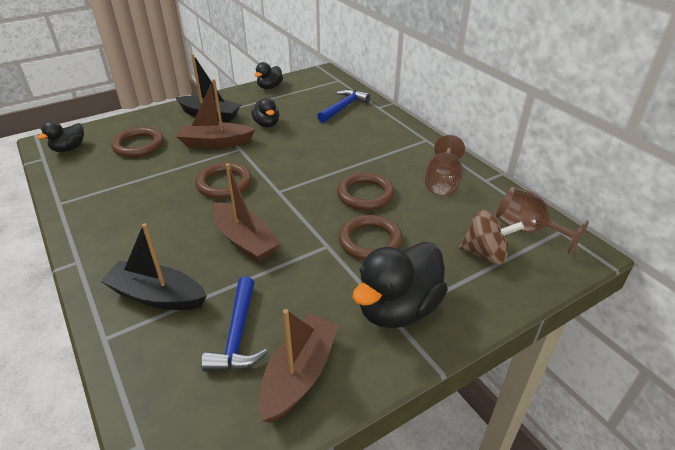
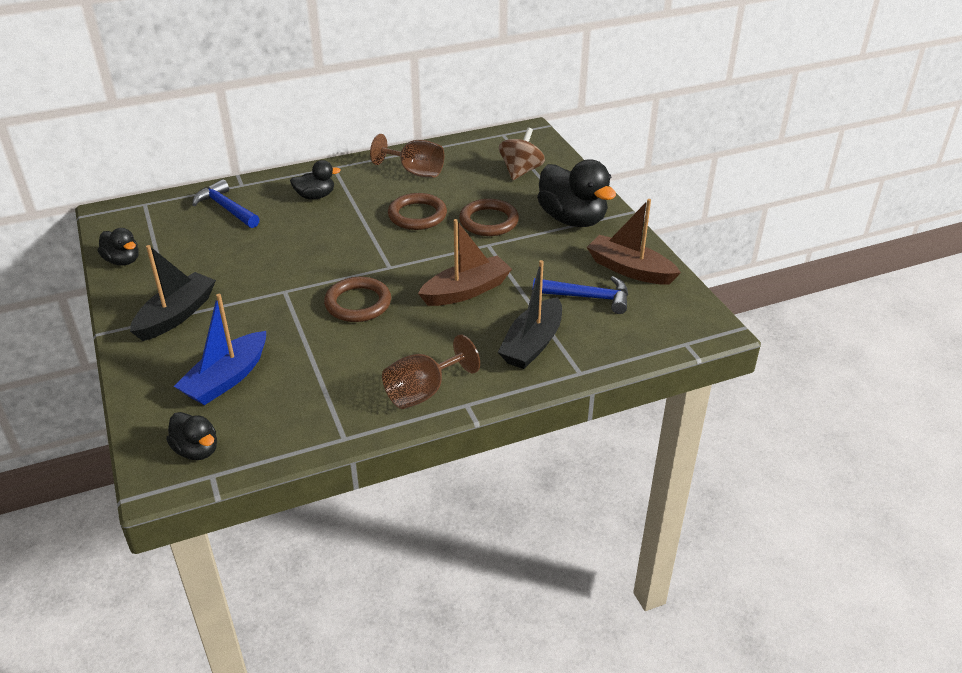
camera: 80 degrees left, 0 degrees up
brown ring [111,127,164,157] -> blue boat [174,294,266,405]
brown boat [176,79,256,148] -> none
black duck [251,98,279,127] -> black duck moved to [290,160,341,199]
brown goblet [496,187,589,254] -> brown goblet moved to [382,334,480,409]

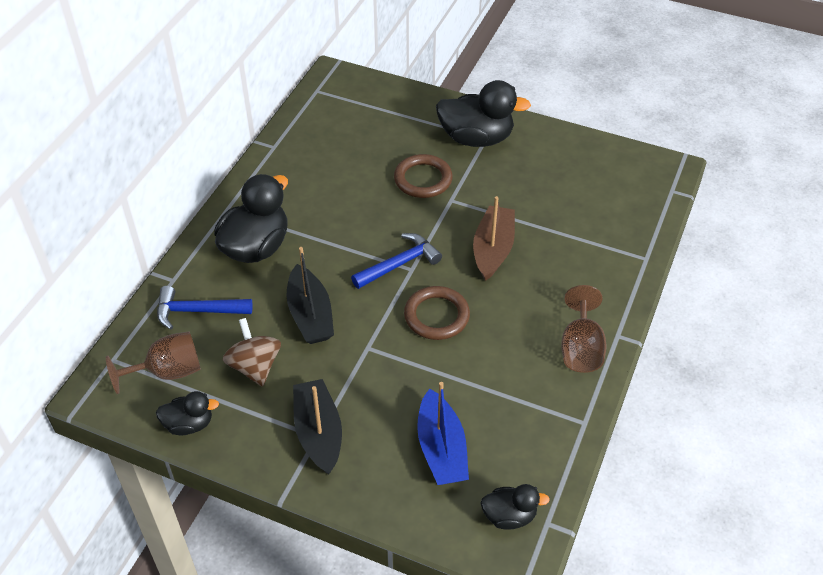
camera: 45 degrees left, 10 degrees up
black duck [290,160,341,199] -> black duck [214,174,288,263], size x1.85
brown goblet [370,134,444,178] -> brown goblet moved to [106,331,201,394]
brown ring [388,193,447,230] -> none
black boat [498,260,562,369] -> black boat moved to [287,247,334,344]
brown spinning top [499,128,545,180] -> brown spinning top moved to [223,318,281,387]
blue hammer [532,276,628,314] -> blue hammer moved to [351,233,442,289]
brown boat [587,199,681,285] -> none

